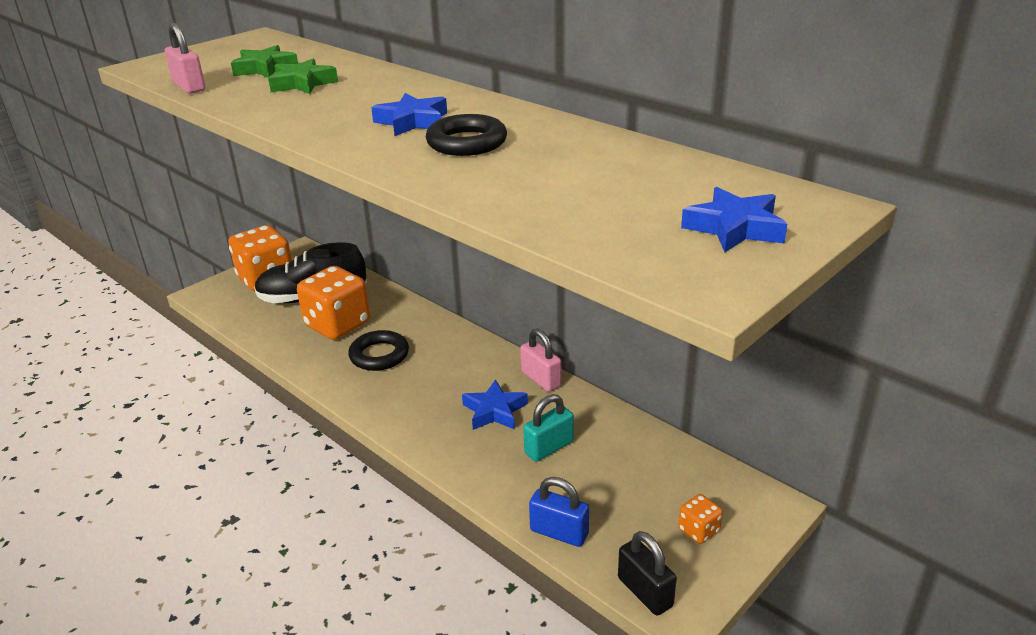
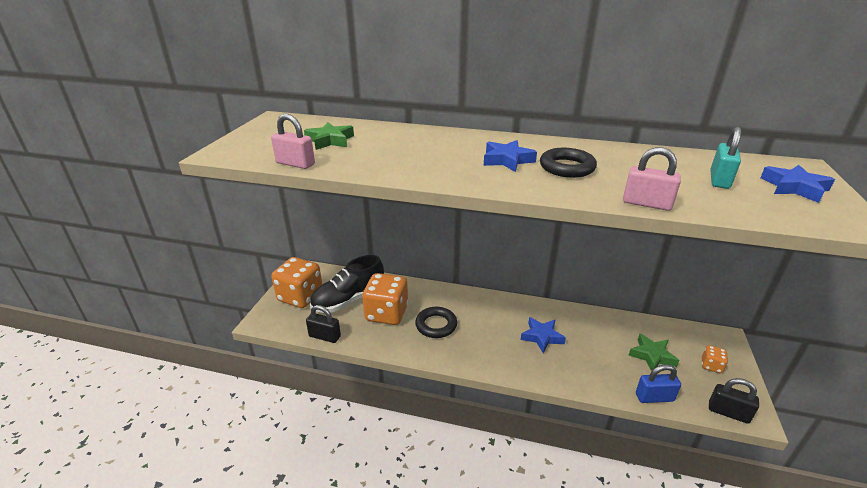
camera: 30 degrees left, 0 degrees up
green star [268,59,338,94] -> green star moved to [628,333,680,371]
pink padlock [520,329,561,392] -> pink padlock moved to [623,147,681,211]
turquoise padlock [523,394,574,462] -> turquoise padlock moved to [710,127,741,189]
none -> black padlock [306,305,341,343]

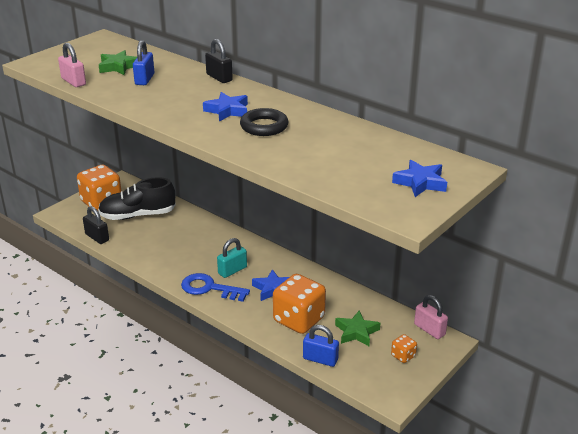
camera: 25 degrees right, 0 degrees up
orange dice [362,273,408,325] -> orange dice moved to [273,274,326,334]
black ring [415,307,457,338] -> none
pink padlock [623,147,681,211] -> pink padlock moved to [414,295,448,339]
black padlock [709,378,759,424] -> black padlock moved to [205,39,233,83]
turquoise padlock [710,127,741,189] -> turquoise padlock moved to [217,238,247,278]
none -> blue padlock [133,40,154,85]
none -> blue key [181,273,250,302]

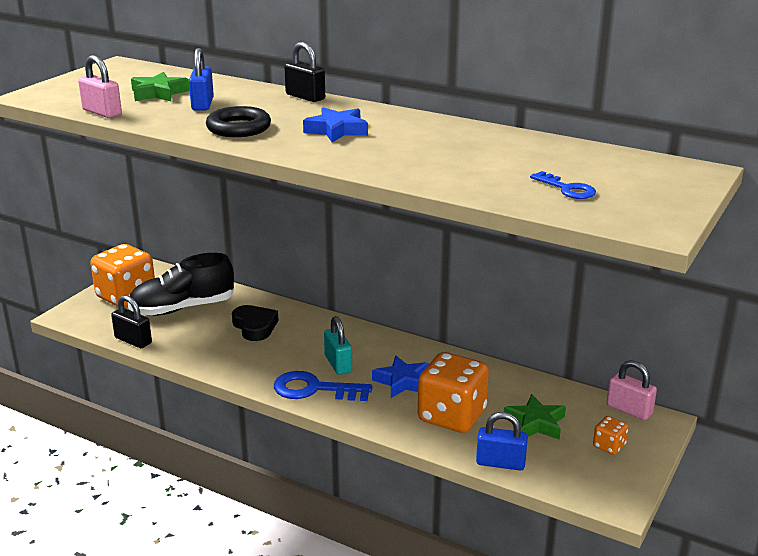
camera: 10 degrees left, 5 degrees down
turquoise padlock [217,238,247,278] -> turquoise padlock turned 60 degrees counterclockwise [324,316,352,375]
black ring [240,108,288,136] -> black ring moved to [206,106,271,137]
blue star [392,160,447,197] -> none
none -> black heart [232,305,279,341]
none -> blue key [530,171,596,199]

